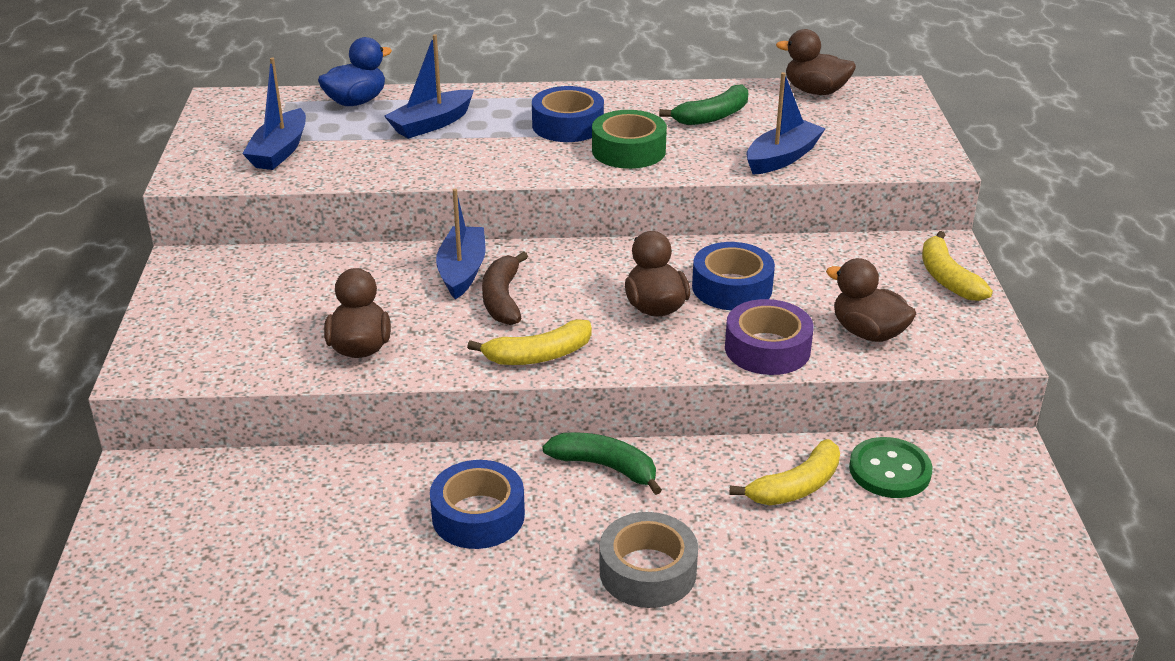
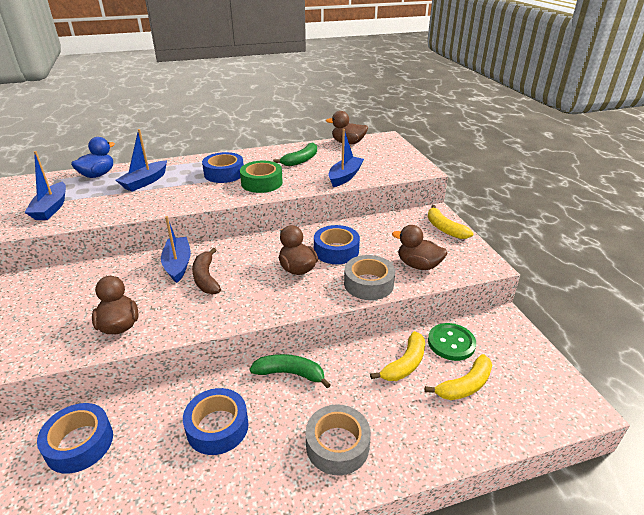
camera: 15 degrees left, 0 degrees up
yellow banana [467,319,592,365] -> yellow banana moved to [425,354,492,400]
purple tape [725,299,814,375] -> grey tape [344,255,395,300]
none -> blue tape [37,403,113,473]

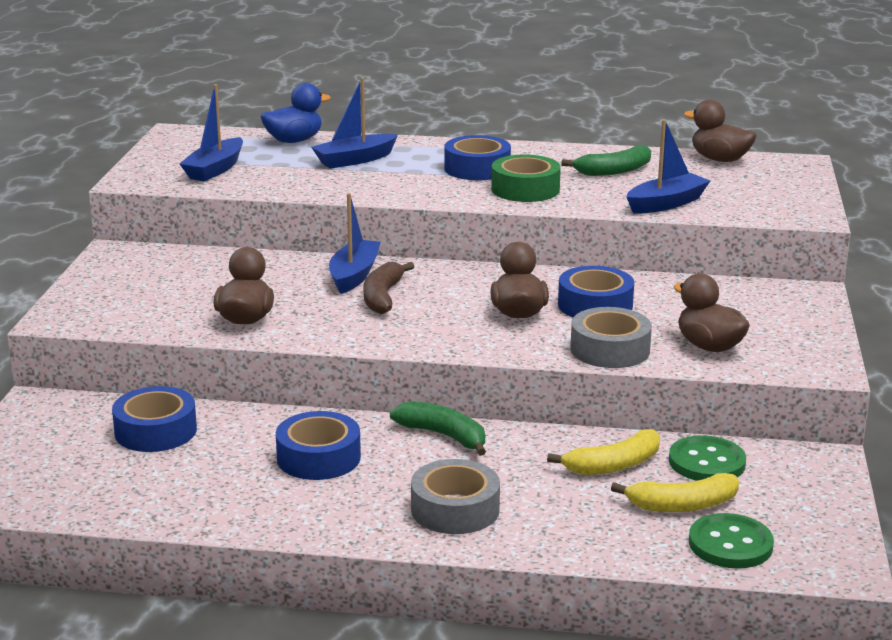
camera: 25 degrees right, 10 degrees down
yellow banana [428,205,474,239] -> none
none -> green button [689,513,774,568]

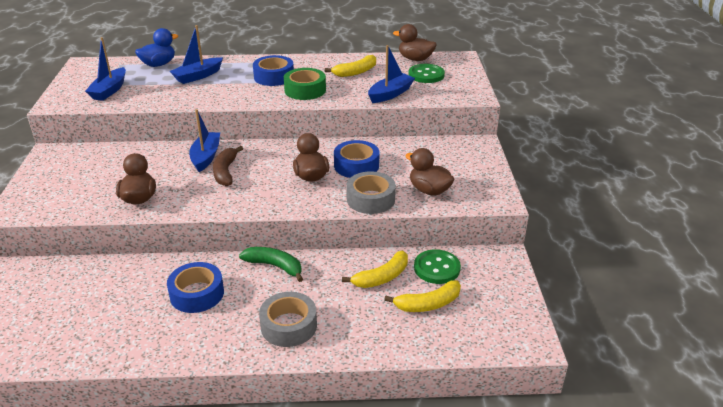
camera: 10 degrees left, 10 degrees up
blue tape [112,386,197,452] -> none
green banana [561,145,651,176] -> yellow banana [325,55,376,77]
green button [689,513,774,568] -> green button moved to [408,64,445,83]

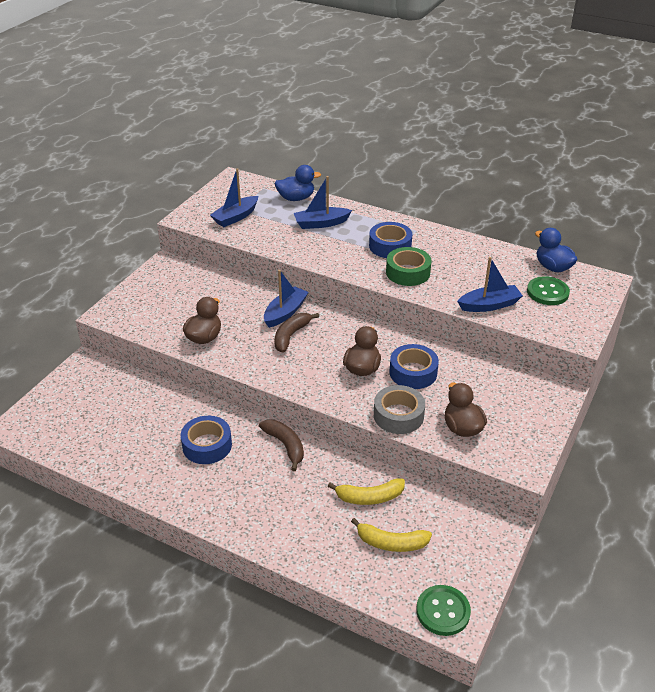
camera: 30 degrees right, 5 degrees up
green banana [239,247,303,282] -> brown banana [259,420,304,471]
grey tape [259,292,317,347] -> none
yellow banana [325,55,376,77] -> none
brown duck [393,24,437,61] -> blue duck [535,228,577,272]
green button [414,249,461,284] -> green button moved to [416,585,471,636]

